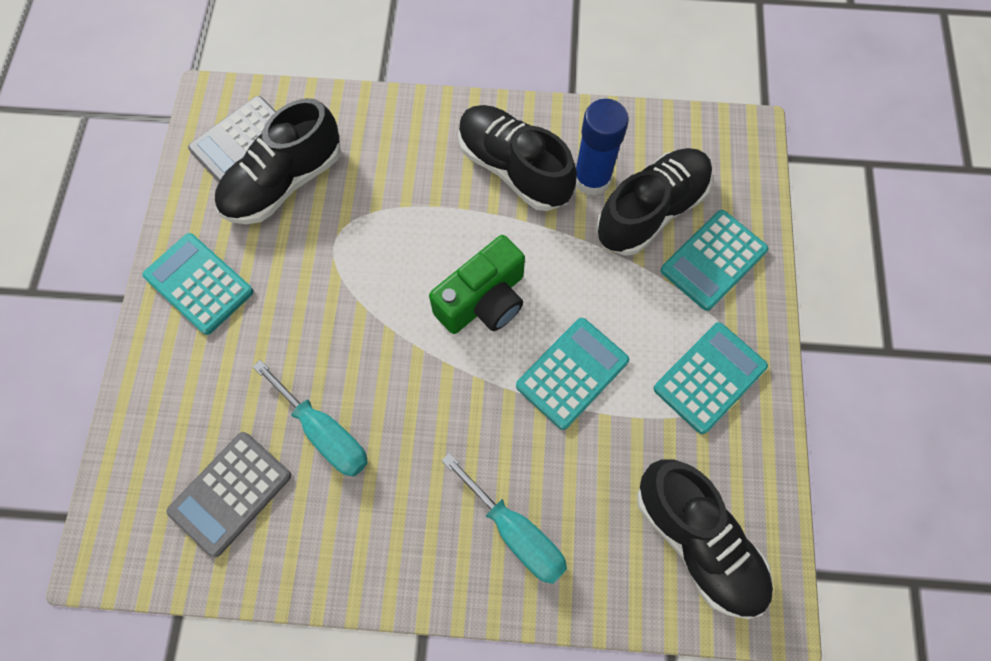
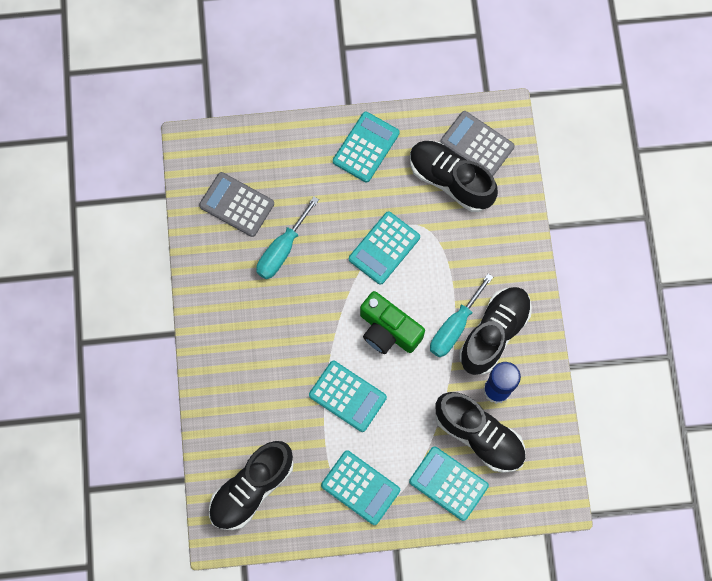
camera: 80 degrees right, 5 degrees up
turquoise screwdriver [441,453,567,584] -> turquoise screwdriver moved to [430,274,493,357]
none -> turquoise calculator [349,211,420,285]

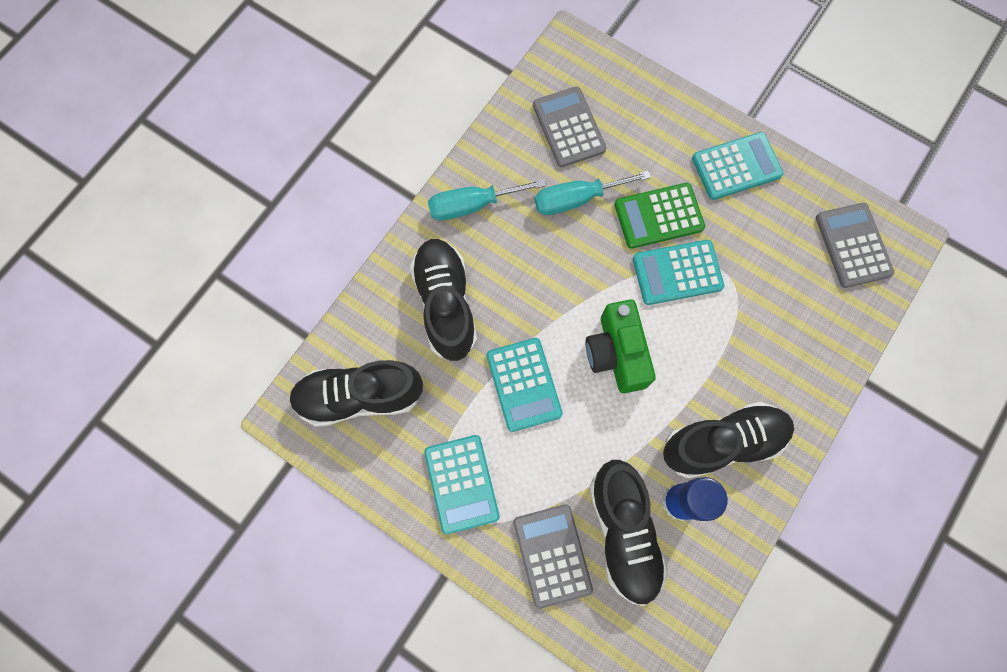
camera: 40 degrees right, 0 degrees up
turquoise calculator [409,446,489,521] -> grey calculator [513,504,593,609]
black shoe [410,141,498,212] -> black shoe moved to [410,239,477,361]
turquoise screwdriver [430,274,493,357] -> turquoise screwdriver moved to [428,179,546,221]
none -> green calculator [614,183,705,249]

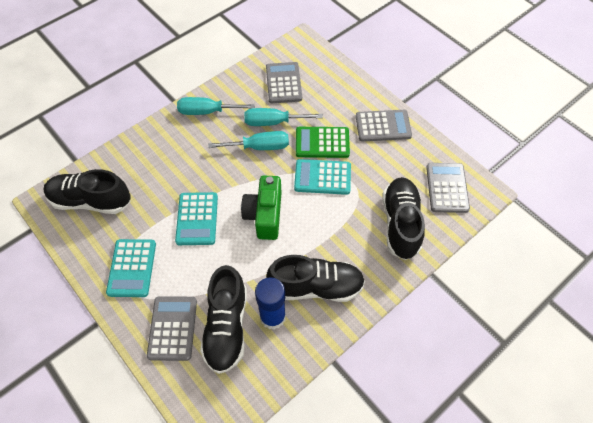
camera: 15 degrees right, 15 degrees down
black shoe [410,239,477,361] -> black shoe moved to [382,177,425,260]
turquoise calculator [692,132,783,200] -> grey calculator [356,110,412,142]
none -> turquoise screwdriver [208,131,289,150]

